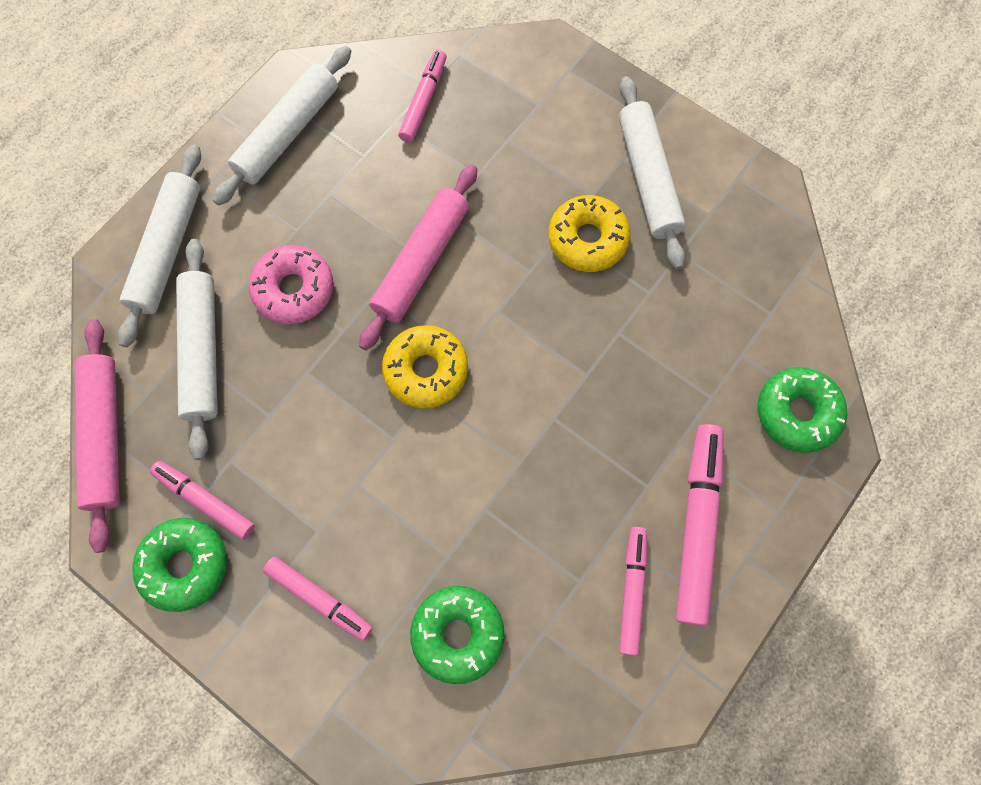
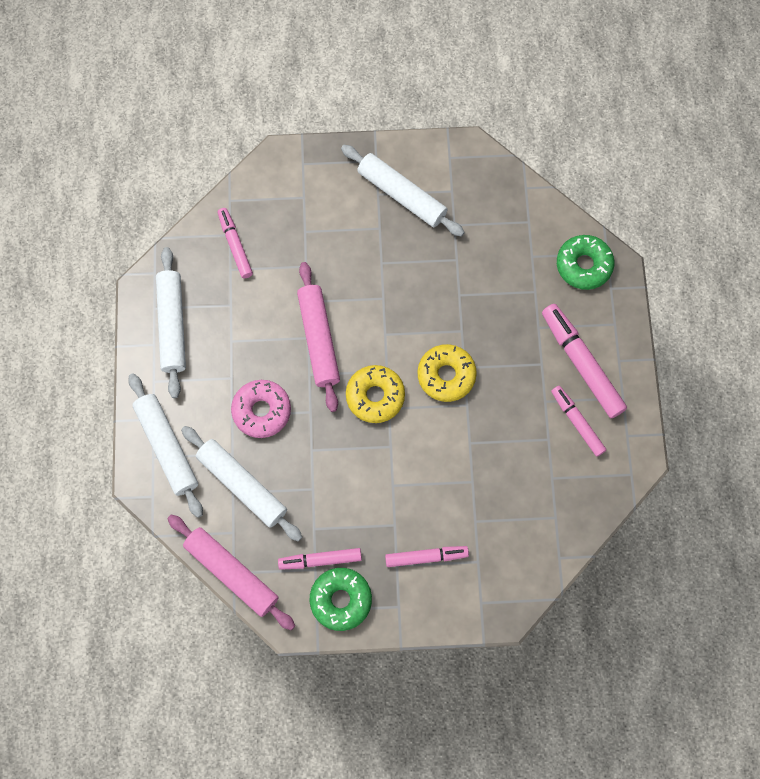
camera: 40 degrees left, 0 degrees up
green donut [410,586,505,684] -> none
yellow donut [548,195,631,272] -> yellow donut moved to [417,344,477,402]

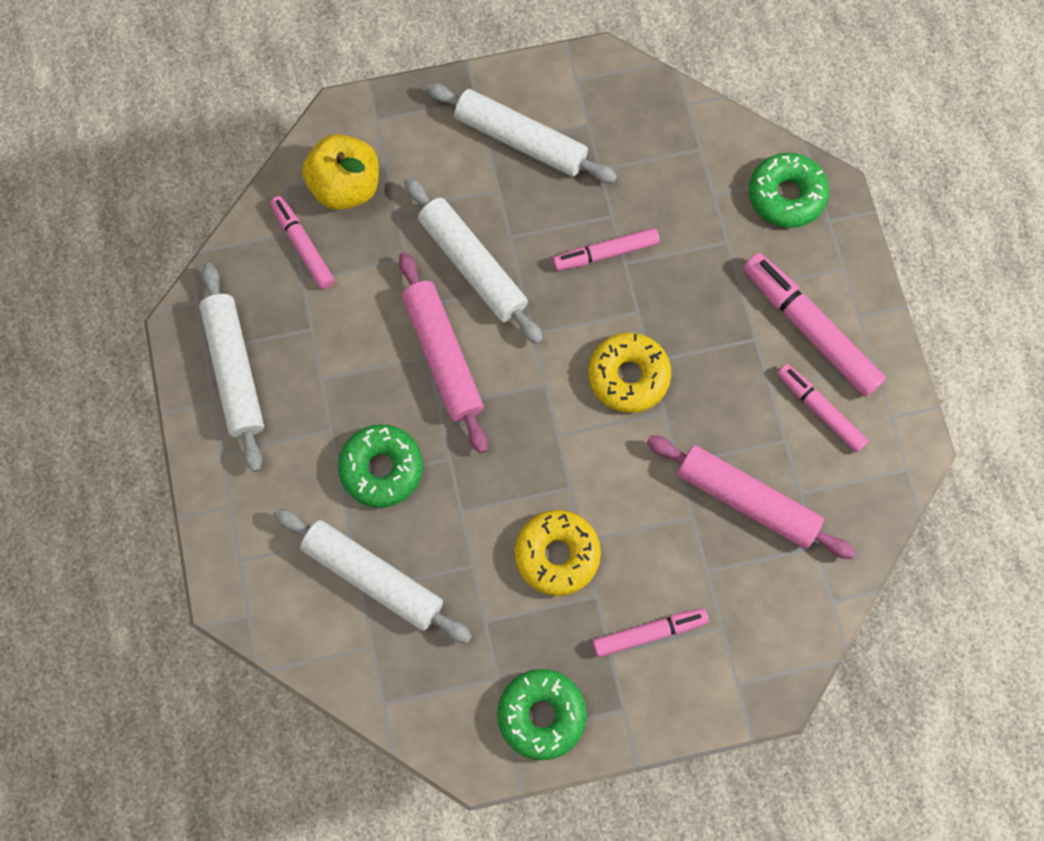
camera: 10 degrees left, 0 degrees up
white rolling pin [128,373,203,518] -> white rolling pin moved to [404,178,543,344]
pink rolling pin [167,514,295,630] -> pink rolling pin moved to [646,435,856,559]
pink donut [231,380,291,438] -> green donut [338,424,423,508]
pink marker [278,548,362,570] -> pink marker moved to [553,228,660,271]
yellow donut [346,365,405,423] -> yellow donut moved to [515,510,601,596]
none -> yellow apple [302,134,379,210]

